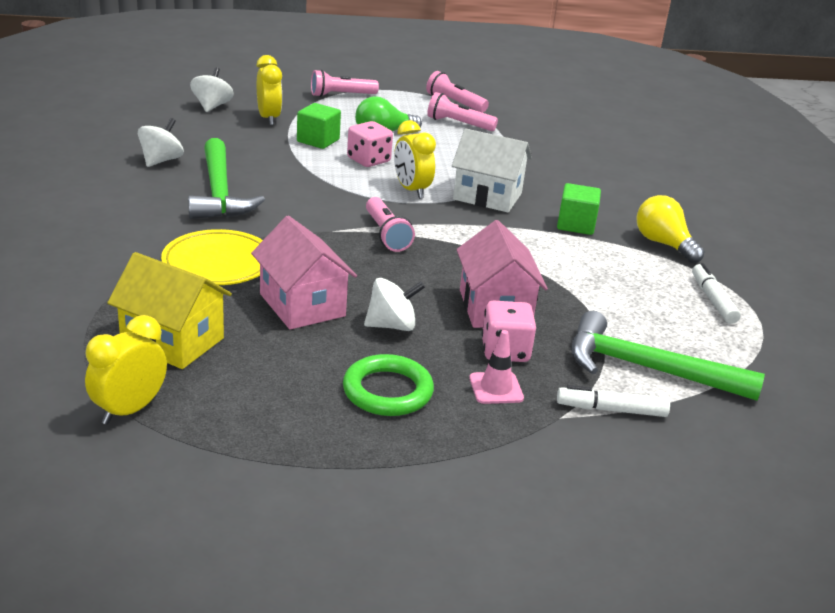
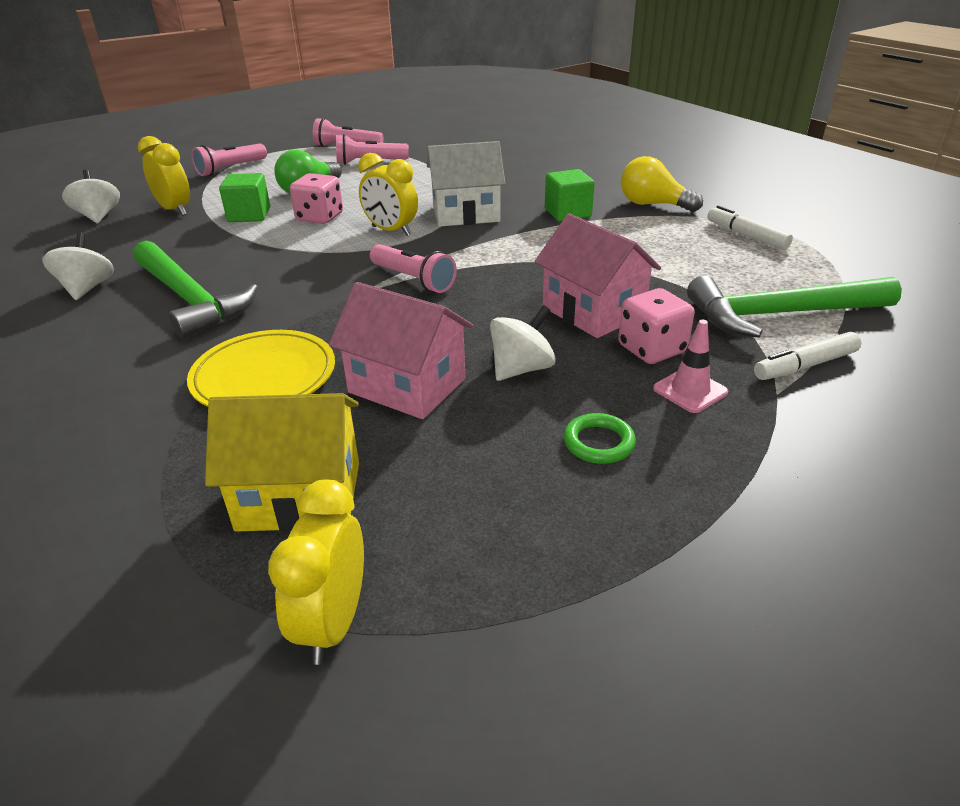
camera: 25 degrees left, 5 degrees up
green ring [343,354,434,416] -> green ring [564,413,636,464], size x0.62

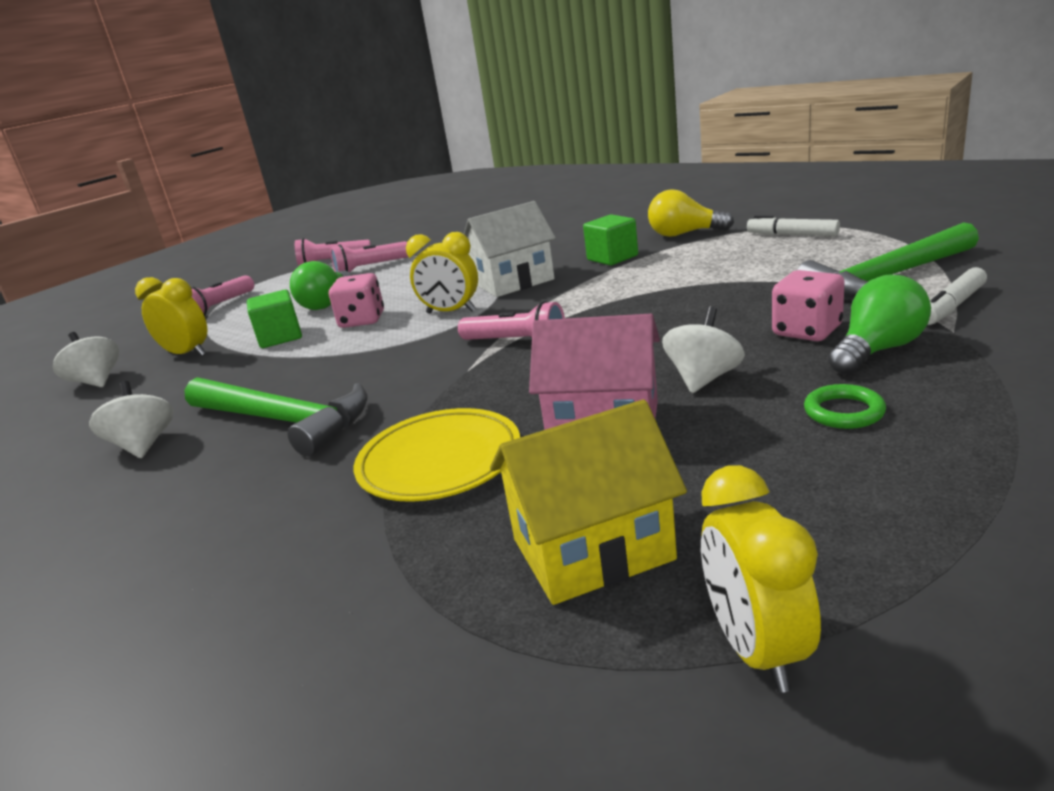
camera: 15 degrees left, 10 degrees down
pink house [535,213,661,338] -> none
pink traffic cone [653,320,728,413] -> green light bulb [828,274,931,375]

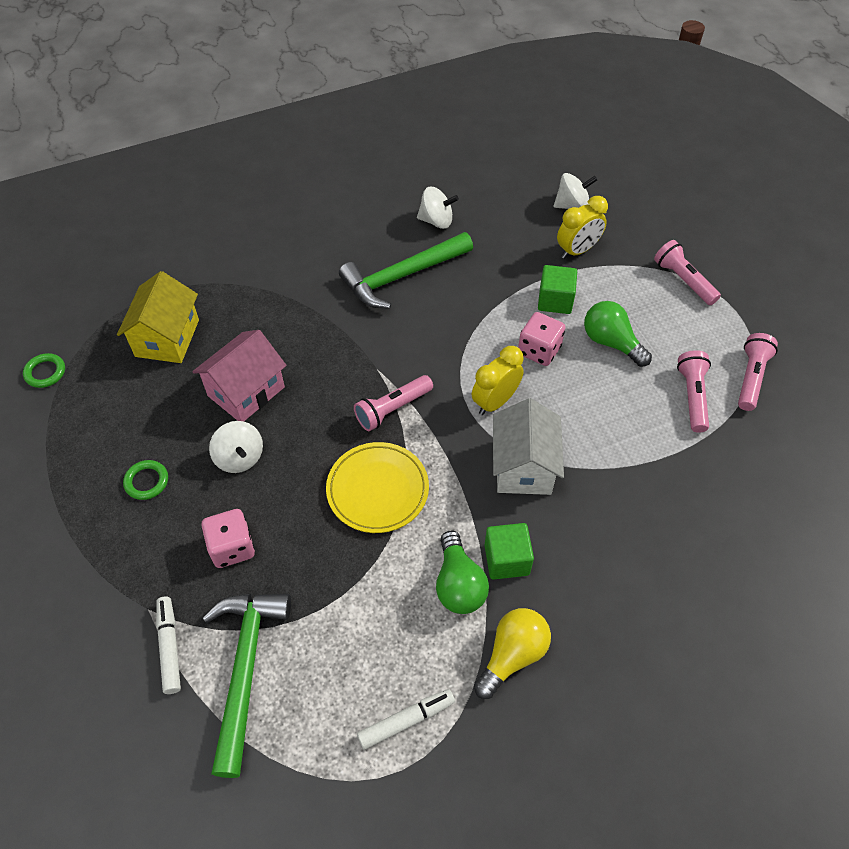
camera: 115 degrees right, 30 degrees up
yellow plate [354,408,520,502] -> yellow plate moved to [326,442,429,533]
yellow clock [701,465,821,693] -> none
green light bulb [828,274,931,375] -> green light bulb moved to [436,531,489,614]
none -> green ring [23,353,65,388]

